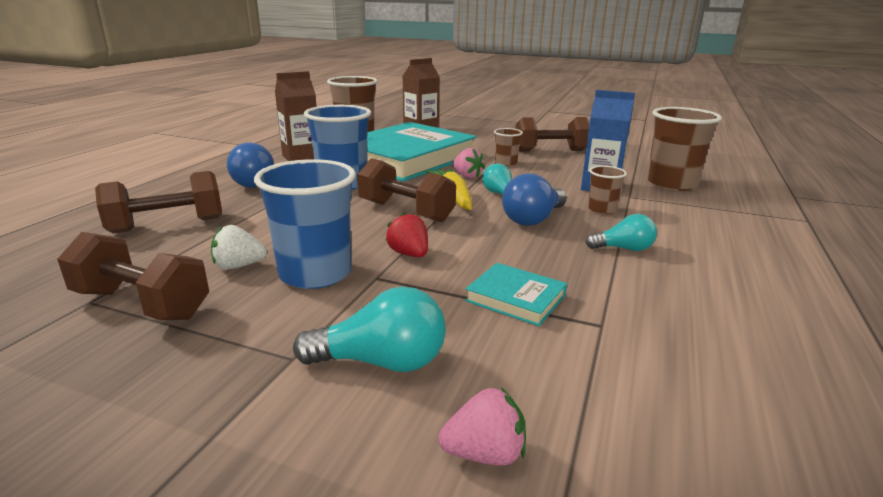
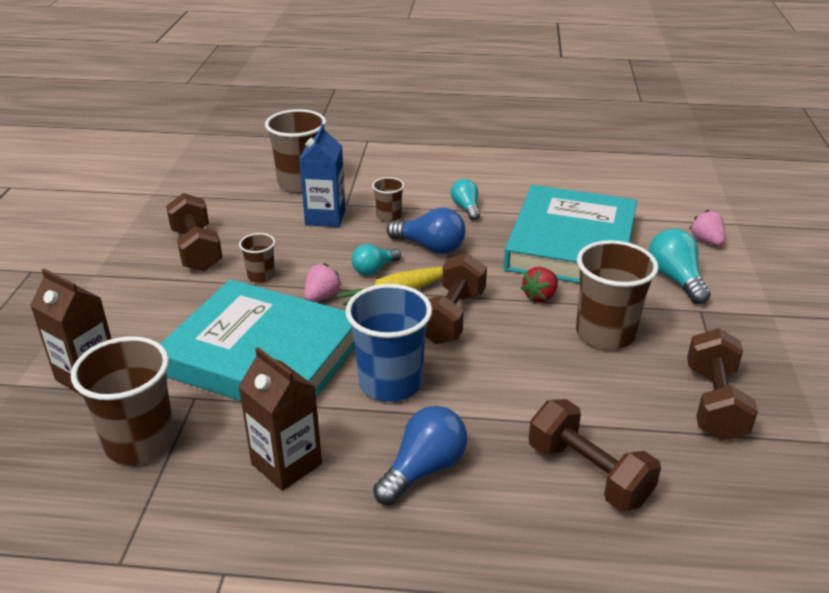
camera: 105 degrees left, 10 degrees up
white strawberry [211,225,267,269] -> none
blue cup [254,159,356,289] -> brown cup [576,240,659,350]
turquoise book [465,263,567,326] -> turquoise book [504,185,637,283], size x2.48

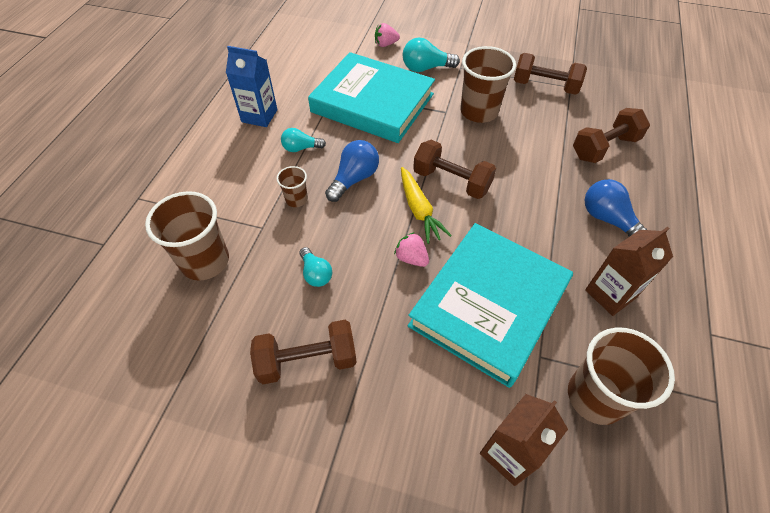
camera: 80 degrees left, 20 degrees up
brown cup [239,233,275,283] -> none
blue carton [299,124,345,227] -> blue carton moved to [226,46,278,127]
blue cup [345,284,432,402] -> none
turquoise light bulb [352,244,401,275] -> turquoise light bulb moved to [300,247,332,287]
red strawberry [521,267,558,302] -> none

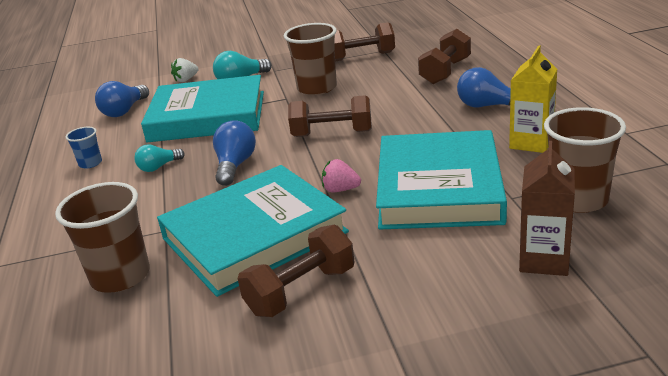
camera: 25 degrees left, 25 degrees down
blue carton [226,46,278,127] -> blue cup [66,127,102,168]
brown cup [276,166,308,207] -> none
turquoise light bulb [300,247,332,287] -> turquoise book [157,165,349,297]
pink strawberry [375,23,400,47] -> white strawberry [171,58,198,82]
yellow carrot [401,167,452,244] -> none
brown carton [585,227,673,316] -> yellow carton [509,45,557,153]
none -> blue light bulb [95,81,149,117]

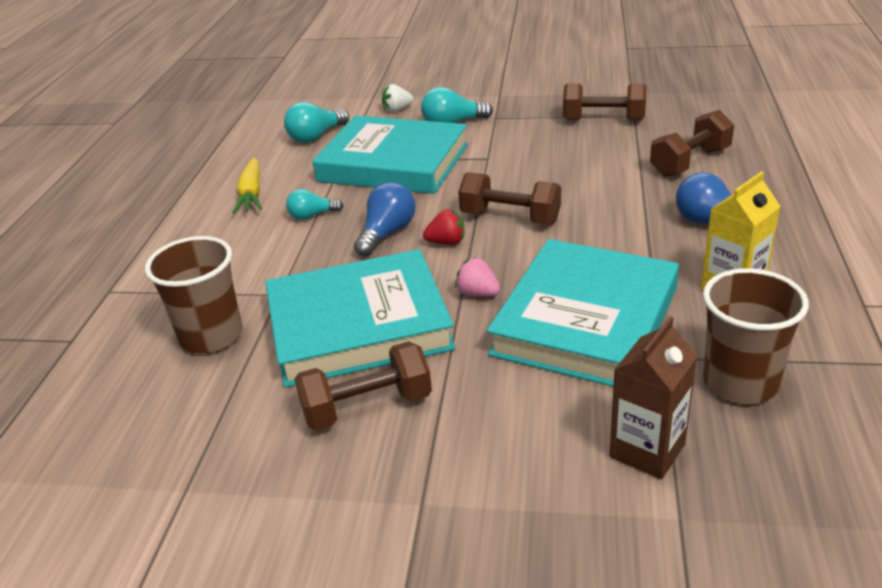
camera: 20 degrees right, 5 degrees up
blue cup [66,127,102,168] -> yellow carrot [232,158,262,213]
blue light bulb [95,81,149,117] -> turquoise light bulb [284,102,349,143]
brown cup [284,23,337,95] -> none
none -> red strawberry [423,209,464,245]

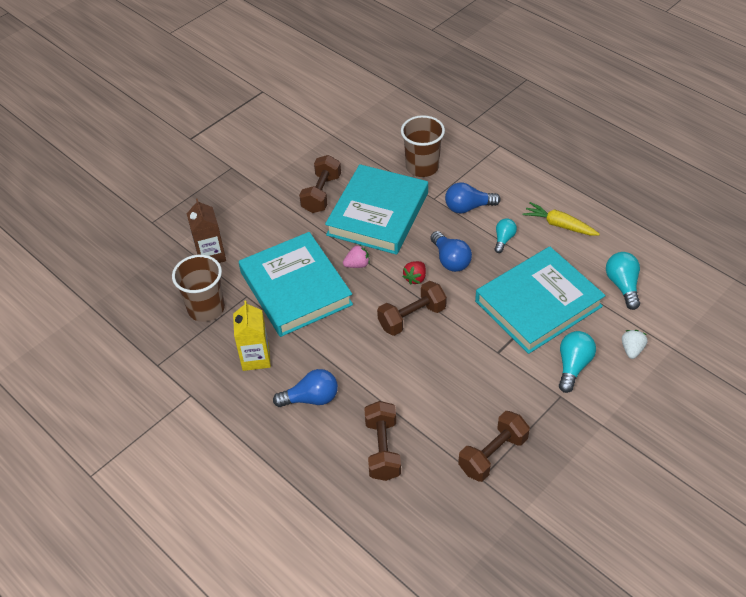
camera: 125 degrees right, 15 degrees up
none -> blue light bulb [445,183,501,213]

